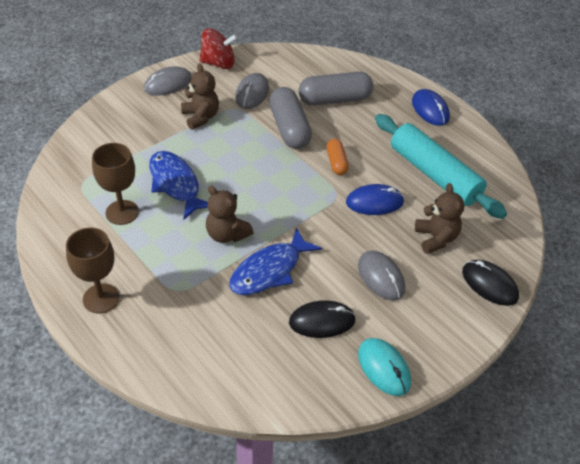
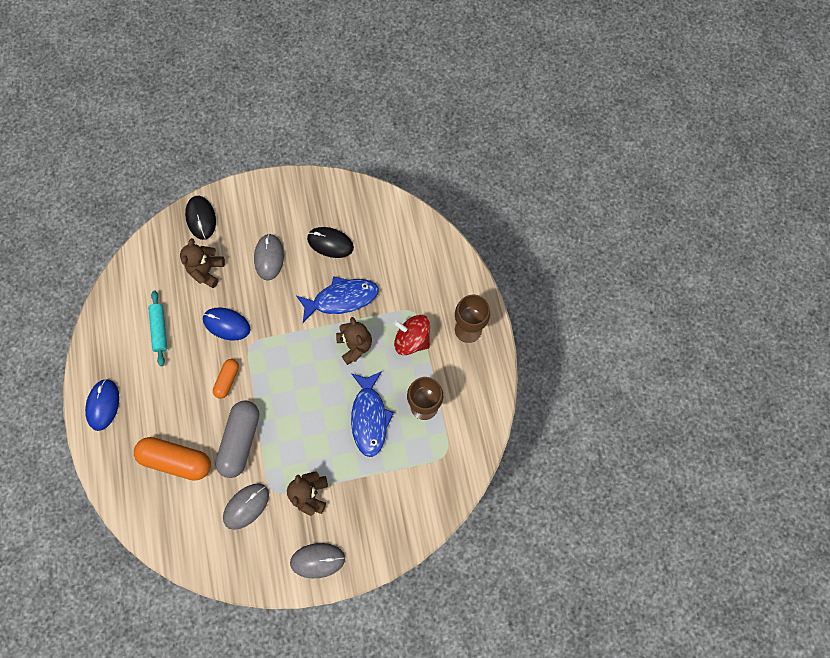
camera: 150 degrees left, 25 degrees up
red spinning top [199,28,238,69] -> red spinning top moved to [393,315,430,355]
grey capsule [298,72,374,105] -> orange capsule [134,437,211,481]
turquoise mouse [358,338,411,396] -> none
turquoise rolling pin [375,114,507,219] -> turquoise rolling pin [148,290,167,366], size x0.51

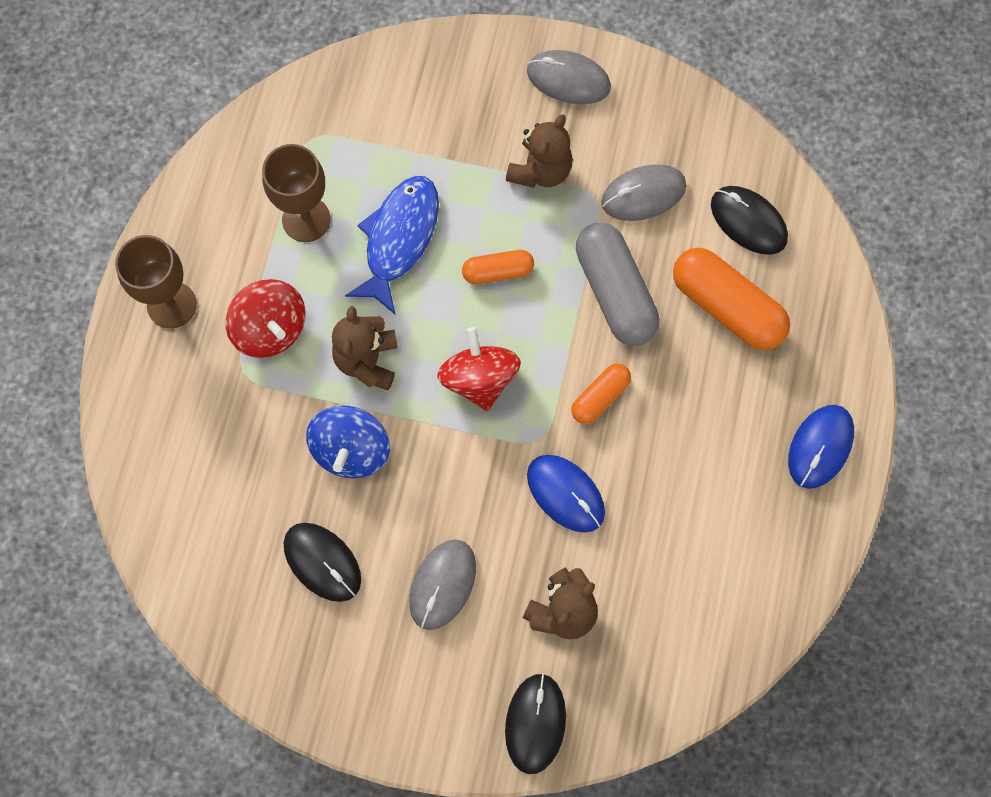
camera: 155 degrees left, 0 degrees up
turquoise rolling pin [148,290,167,366] -> none
grey capsule [215,400,259,478] -> grey capsule turned 60 degrees counterclockwise [576,223,660,346]
blue fish [296,276,379,323] -> blue spinning top [306,406,390,478]
none -> red spinning top [438,327,521,411]
none -> orange capsule [462,250,534,284]
none -> black mouse [711,186,788,255]

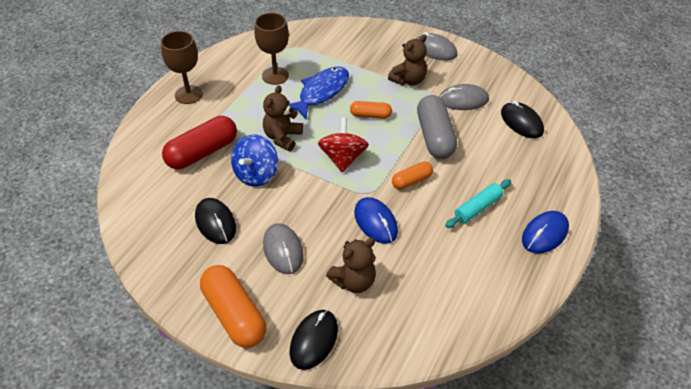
camera: 15 degrees right, 25 degrees down
red spinning top [226,279,306,358] -> none
grey mouse [409,539,476,630] -> grey mouse turned 60 degrees counterclockwise [263,223,304,274]
orange capsule [673,248,790,350] -> orange capsule moved to [200,265,266,348]
none -> red capsule [162,116,237,169]
none -> turquoise rolling pin [445,179,511,228]

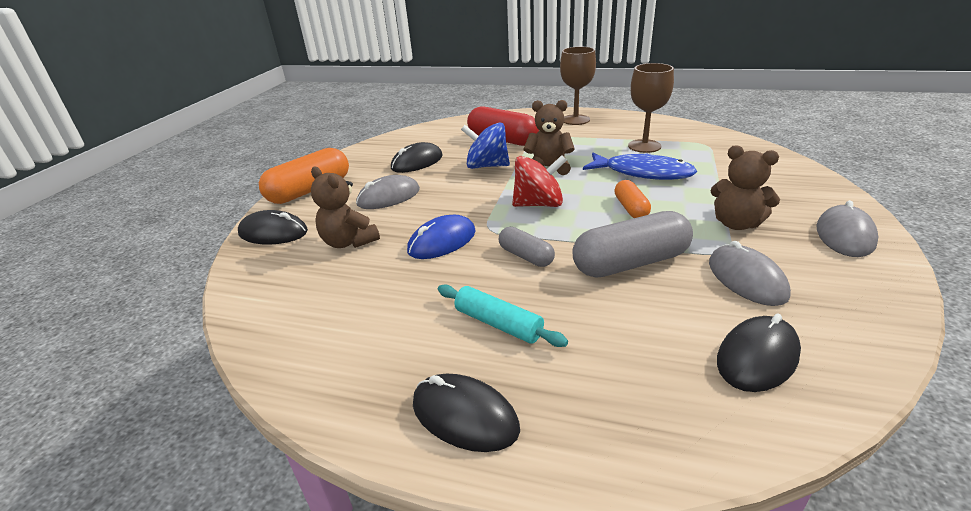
camera: 80 degrees right, 15 degrees down
orange capsule [392,162,433,190] -> grey capsule [499,227,555,267]
blue mouse [522,211,569,253] -> black mouse [413,374,520,452]

